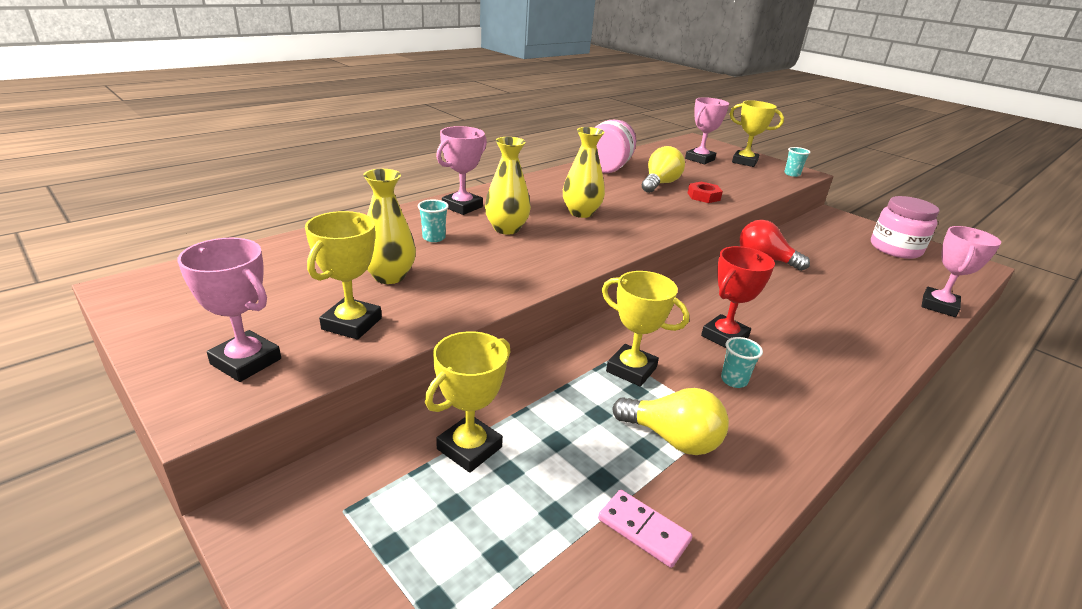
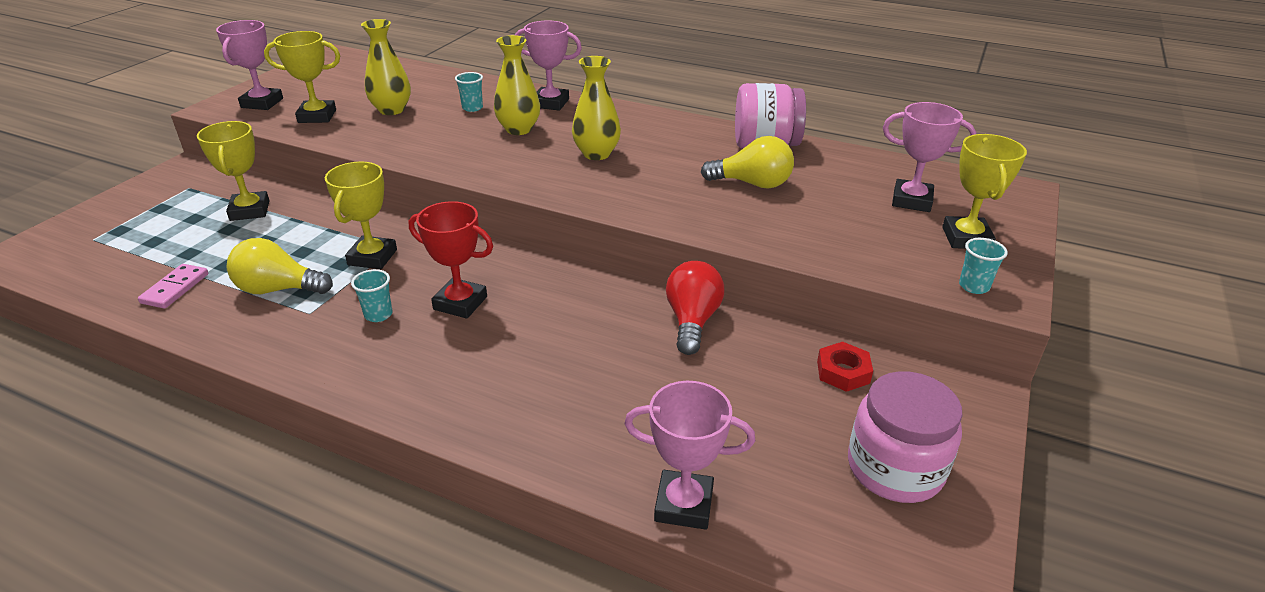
camera: 70 degrees right, 5 degrees up
yellow trophy [425,331,510,473] -> yellow trophy turned 60 degrees clockwise [197,121,270,221]
yellow light bulb [613,388,729,455] -> yellow light bulb turned 90 degrees clockwise [227,238,333,294]
red nut [688,182,723,203] -> red nut moved to [817,342,873,392]

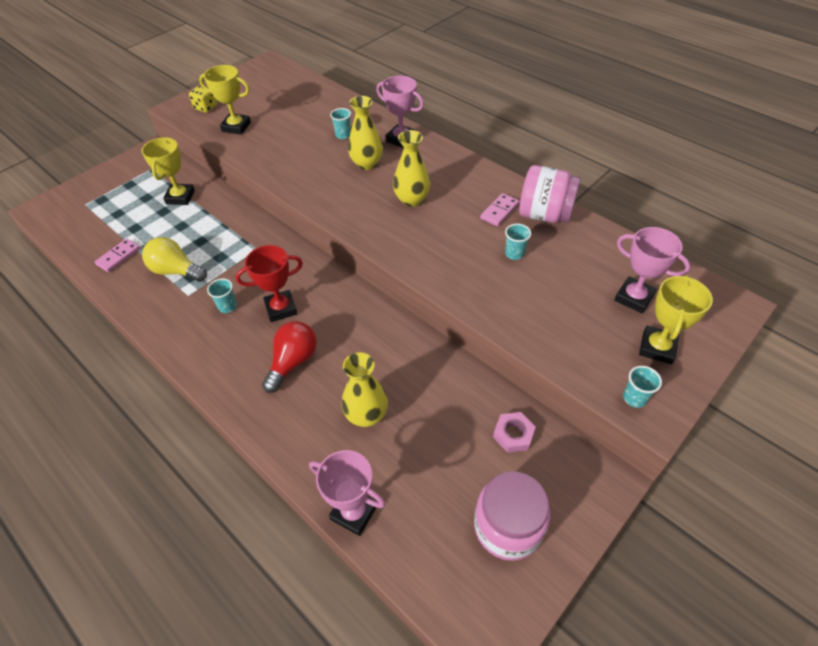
camera: 20 degrees right, 15 degrees up
pink trophy [216,20,283,110] -> yellow dice [189,85,217,113]
yellow trophy [325,161,397,269] -> none
yellow vase [361,19,411,115] -> yellow vase moved to [342,352,388,427]
red trophy [409,201,493,319] -> red trophy turned 60 degrees counterclockwise [236,245,303,322]
red light bulb [666,261,724,355] -> red light bulb moved to [262,321,317,393]
yellow light bulb [701,136,794,189] -> turquoise cup [505,224,531,260]
red nut [817,342,873,392] -> pink nut [493,412,536,453]
none -> pink domino [480,193,519,226]

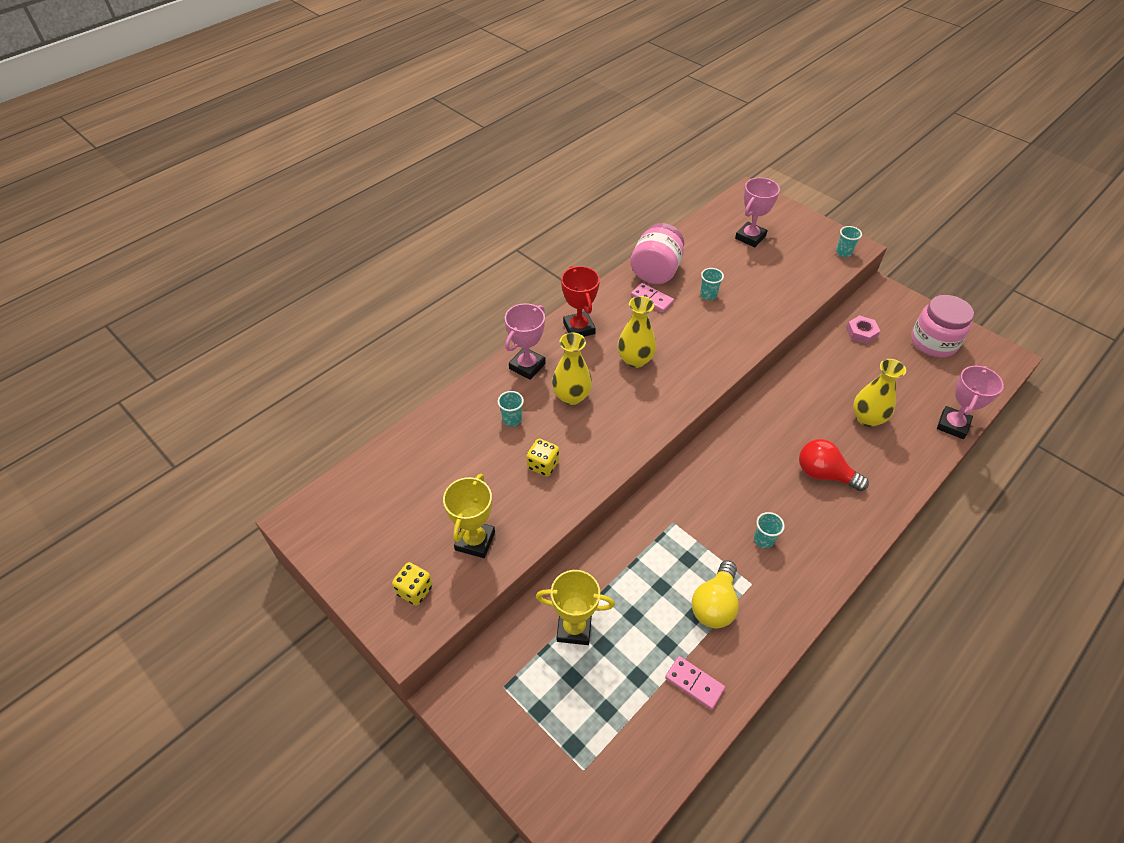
camera: 90 degrees left, 0 degrees up
red trophy [236,245,303,322] -> red trophy moved to [561,266,600,337]
yellow trophy [639,275,713,364] -> none
none -> yellow dice [527,439,559,476]

